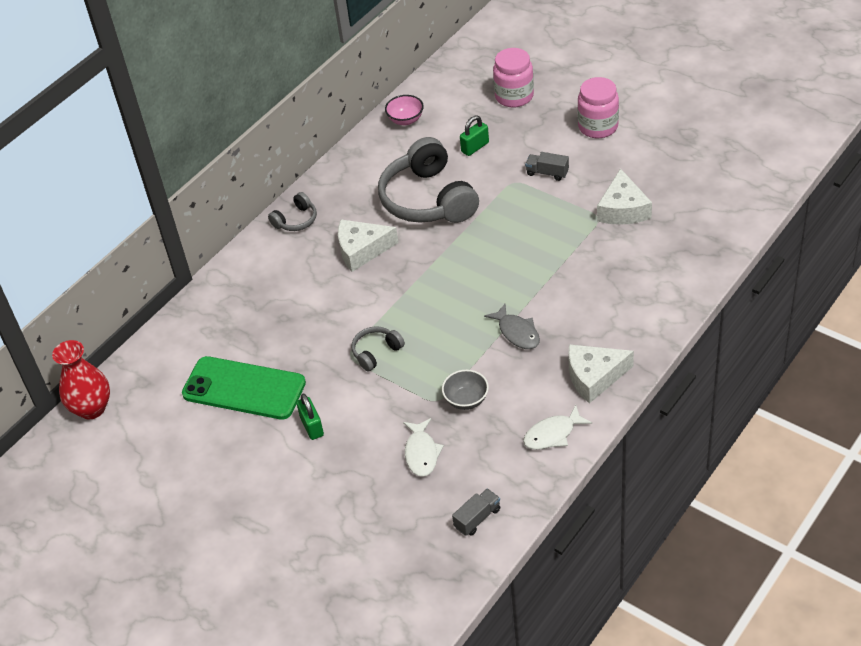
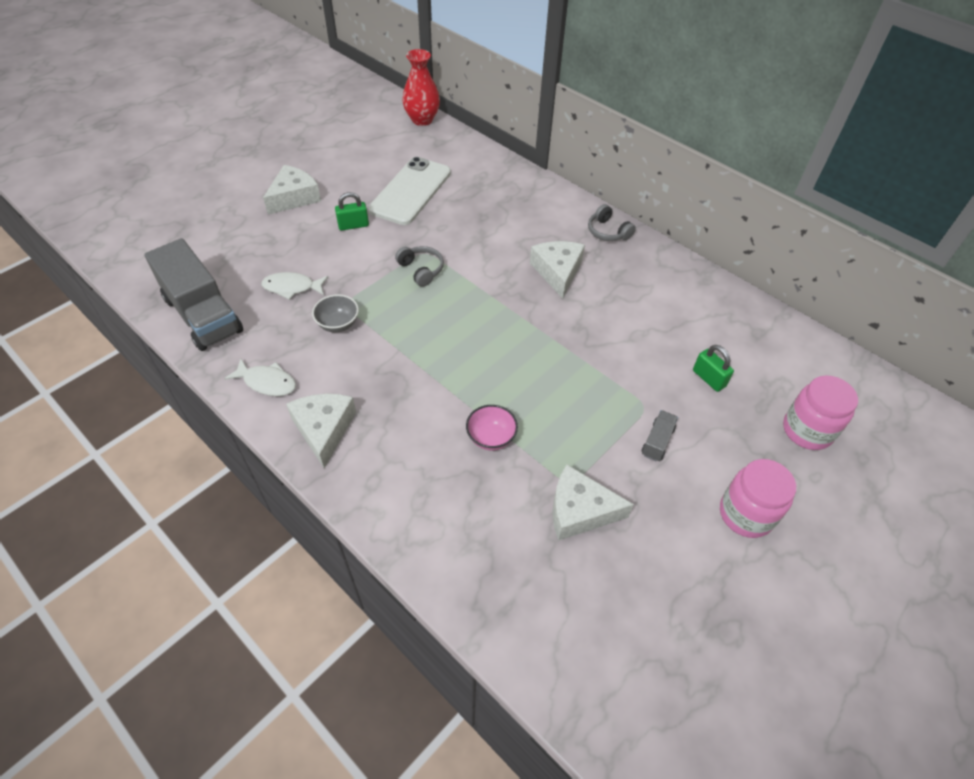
camera: 90 degrees right, 5 degrees up
green phone [182,356,306,420] -> white phone [368,157,451,225]
grey headphones [378,137,479,223] -> none
pink bowl [385,95,424,125] -> pink bowl moved to [466,405,518,451]
grey truck [452,488,500,536] -> grey truck [144,238,243,351], size x2.37
grey fish [484,304,540,349] -> none
white fish [523,405,592,450] -> white fish turned 135 degrees clockwise [224,358,296,396]
none -> white cheese [263,165,321,215]

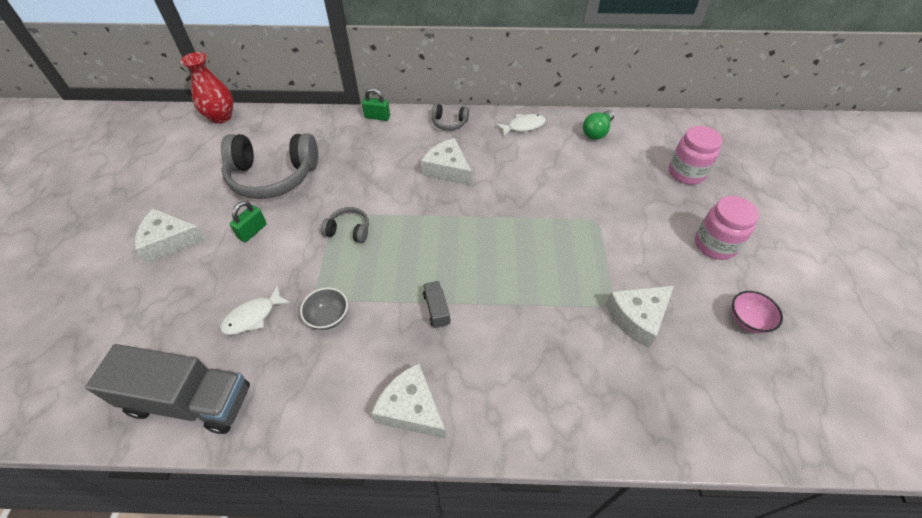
camera: 40 degrees left, 0 degrees up
white fish [224,358,296,396] -> white fish moved to [495,114,546,137]
white cheese [263,165,321,215] -> white cheese turned 90 degrees counterclockwise [134,209,206,263]
white phone [368,157,451,225] -> grey headphones [221,133,318,199]
pink bowl [466,405,518,451] -> pink bowl moved to [732,291,783,333]
grey truck [641,410,678,462] -> grey truck moved to [423,281,451,328]
green padlock [693,345,734,392] -> green padlock moved to [362,88,390,121]
none -> green light bulb [583,110,614,140]

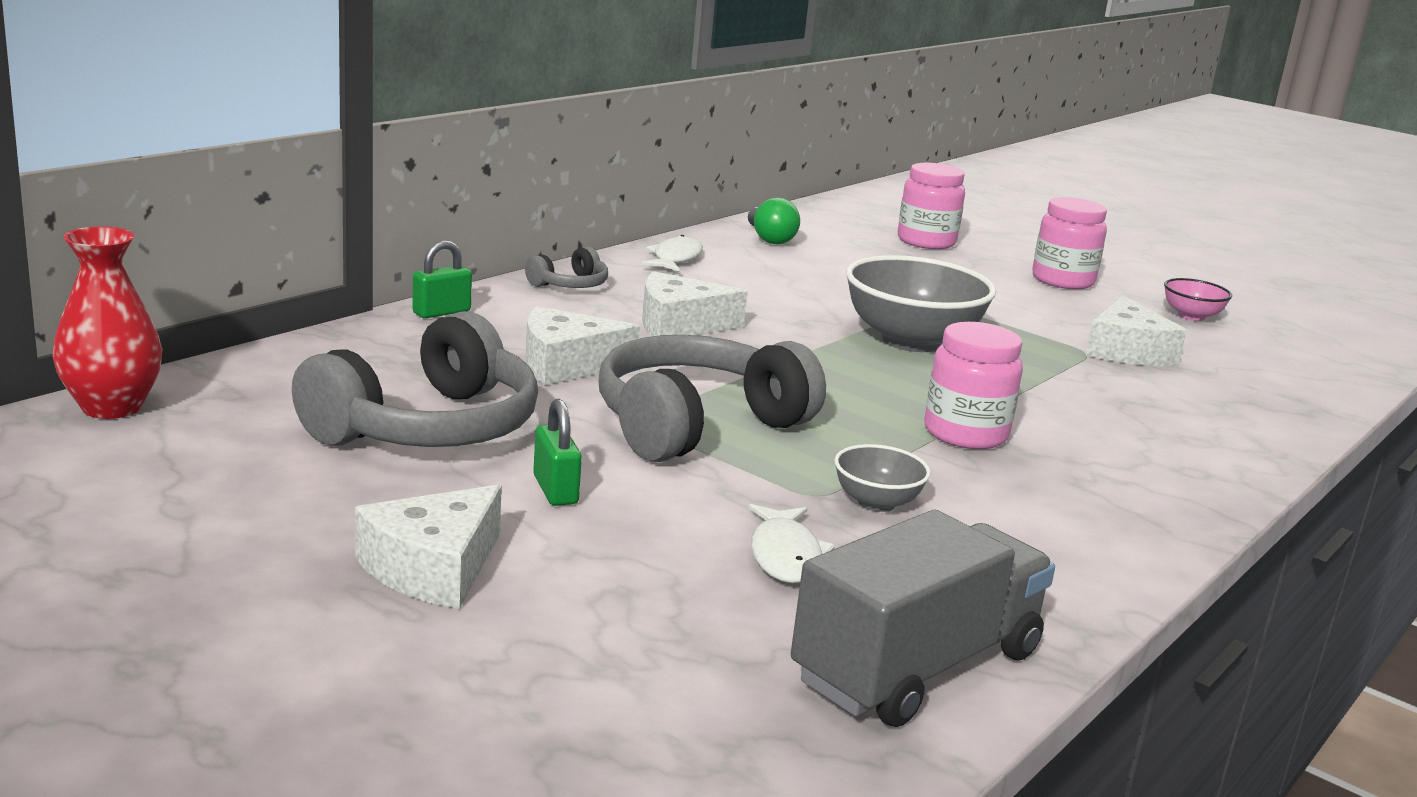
camera: 55 degrees left, 30 degrees down
grey headphones [321,207,369,243] -> grey headphones [599,335,826,462], size x2.19
white cheese [371,363,446,439] -> white cheese moved to [525,306,640,385]
grey truck [423,281,451,328] -> pink jar [924,322,1023,449]
none -> grey bowl [846,255,996,352]

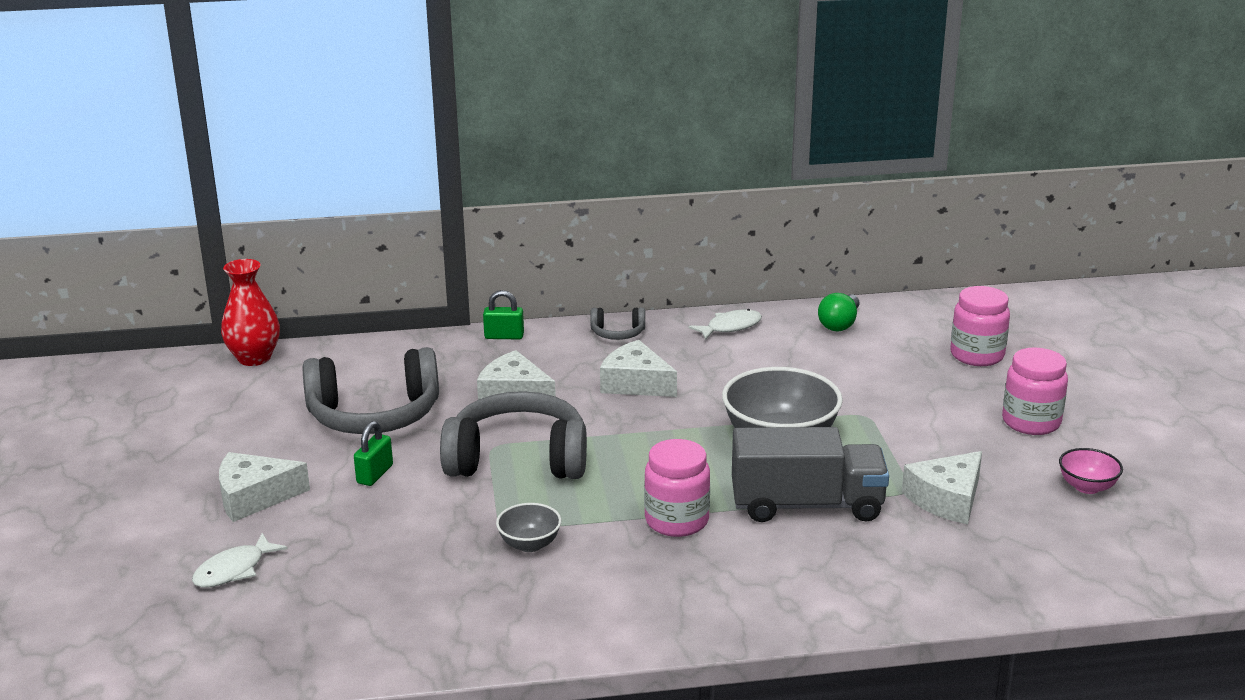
camera: 45 degrees right, 5 degrees up
white fish [748,504,835,583] -> white fish moved to [192,533,287,588]
grey truck [791,510,1055,727] -> grey truck moved to [732,427,889,522]

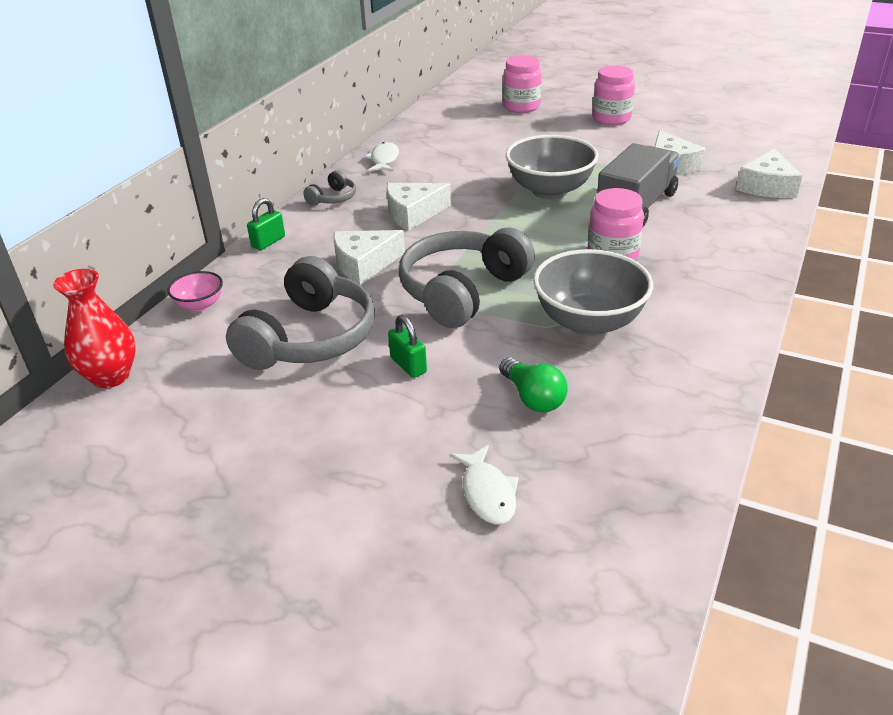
camera: 55 degrees left, 10 degrees up
white cheese [219,452,310,522] -> white cheese moved to [736,149,802,198]
grey bowl [496,503,561,552] -> grey bowl [533,249,653,336], size x2.03
green light bulb [818,293,860,332] -> green light bulb moved to [499,357,567,413]
pink bowl [1059,448,1123,494] -> pink bowl moved to [167,271,223,312]

